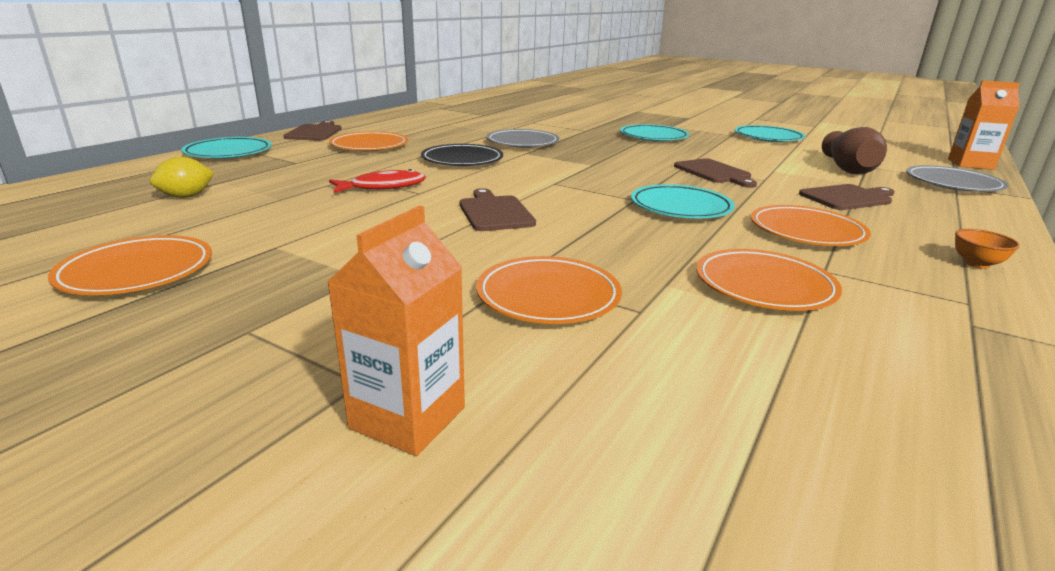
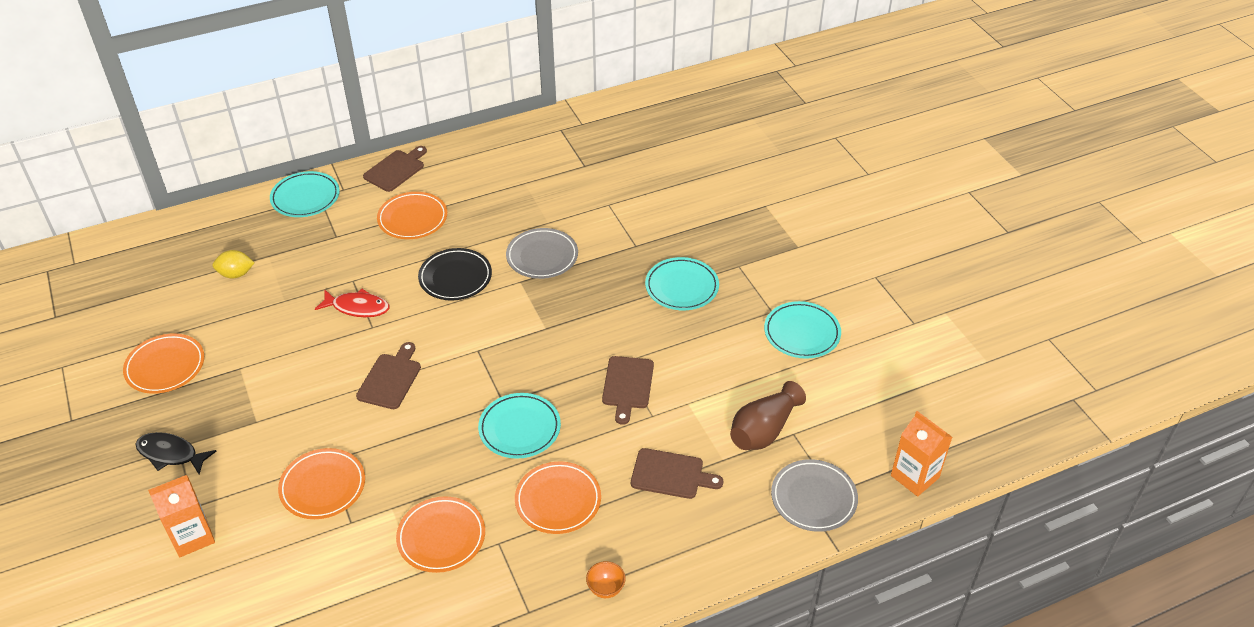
camera: 35 degrees right, 20 degrees up
none -> black fish [135,432,217,475]

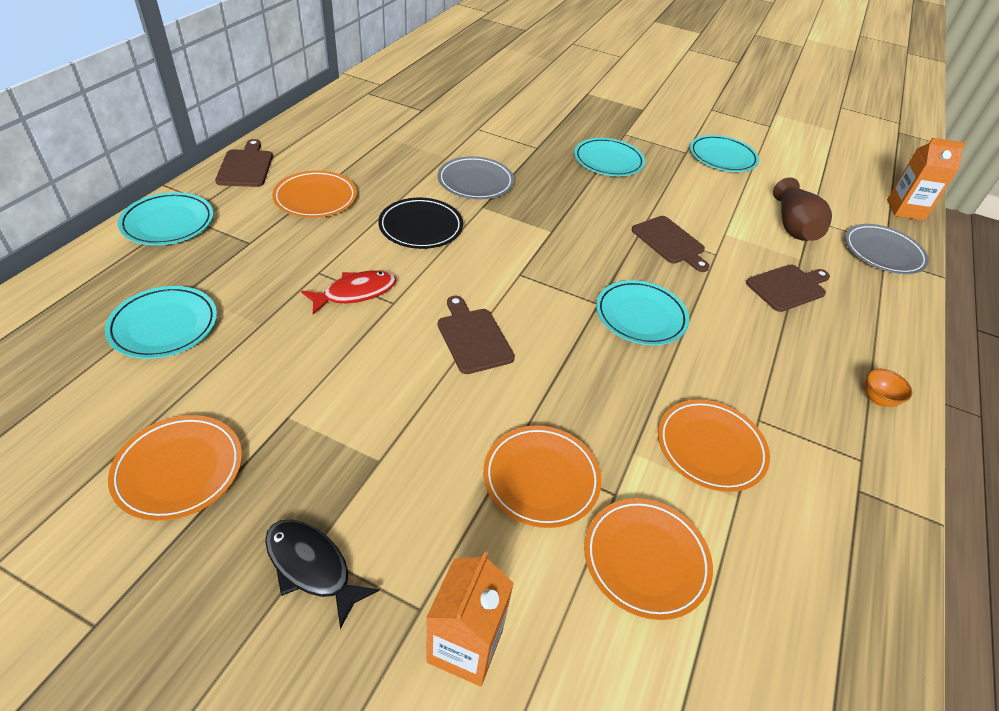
camera: 45 degrees left, 0 degrees up
black fish [135,432,217,475] -> black fish turned 60 degrees clockwise [265,519,380,629]
yellow lemon [212,250,254,278] -> turquoise plate [105,286,217,359]
orange plate [515,462,601,534] -> orange plate moved to [584,498,713,620]

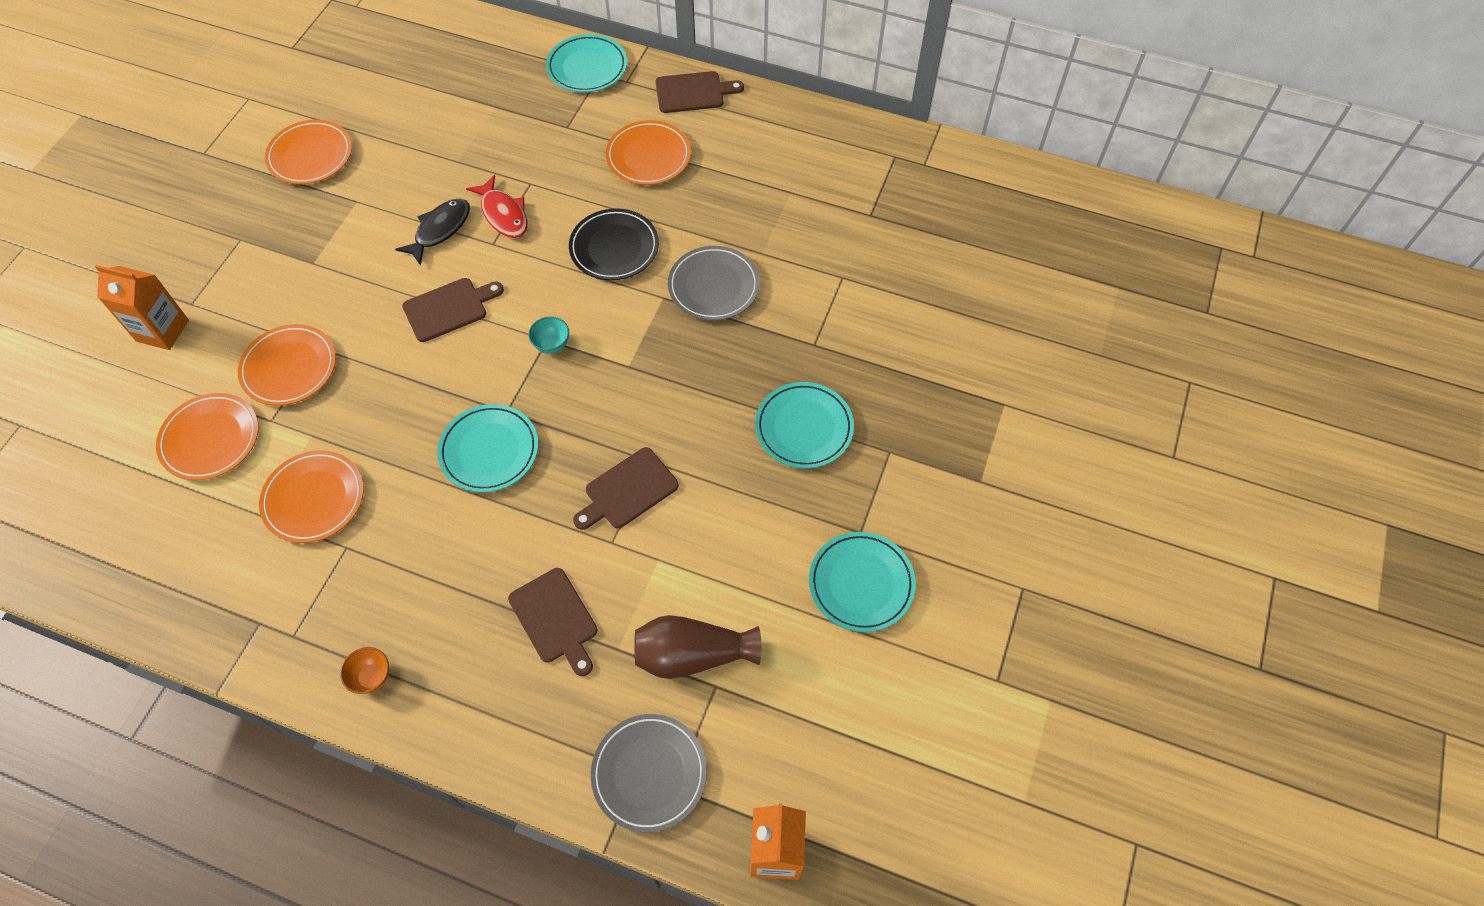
camera: 90 degrees right, 15 degrees up
turquoise plate [105,286,217,359] -> none
black fish [265,519,380,629] -> black fish moved to [395,199,470,266]
none -> turquoise bowl [528,317,569,354]

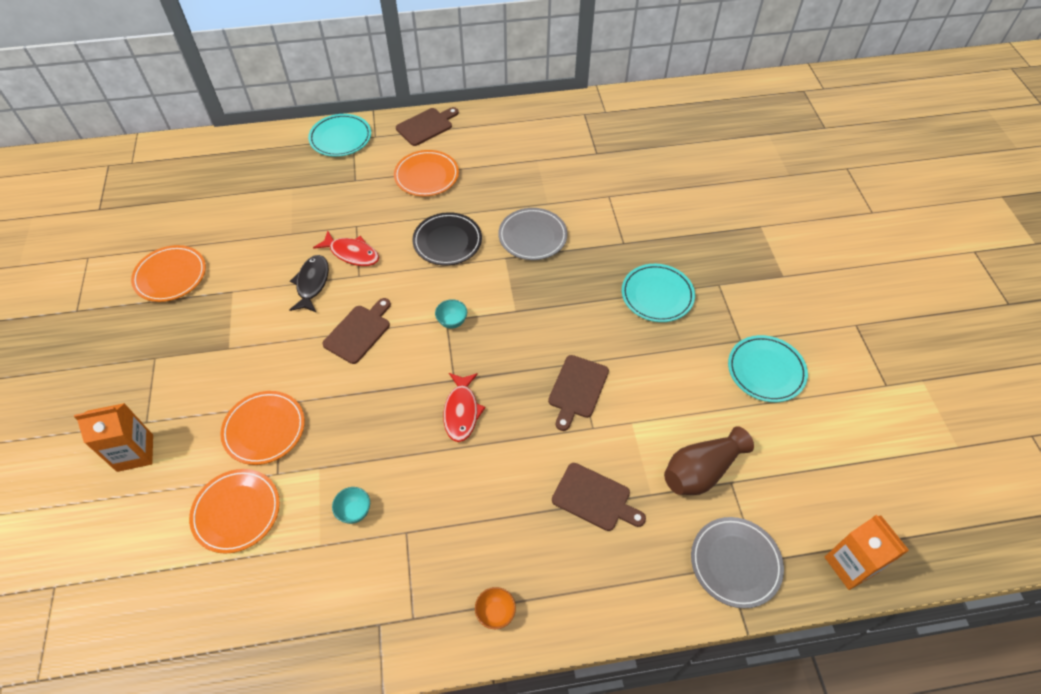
camera: 30 degrees left, 5 degrees down
orange plate [259,450,364,543] -> turquoise bowl [332,487,370,524]
turquoise plate [437,404,538,493] -> red fish [443,373,485,442]

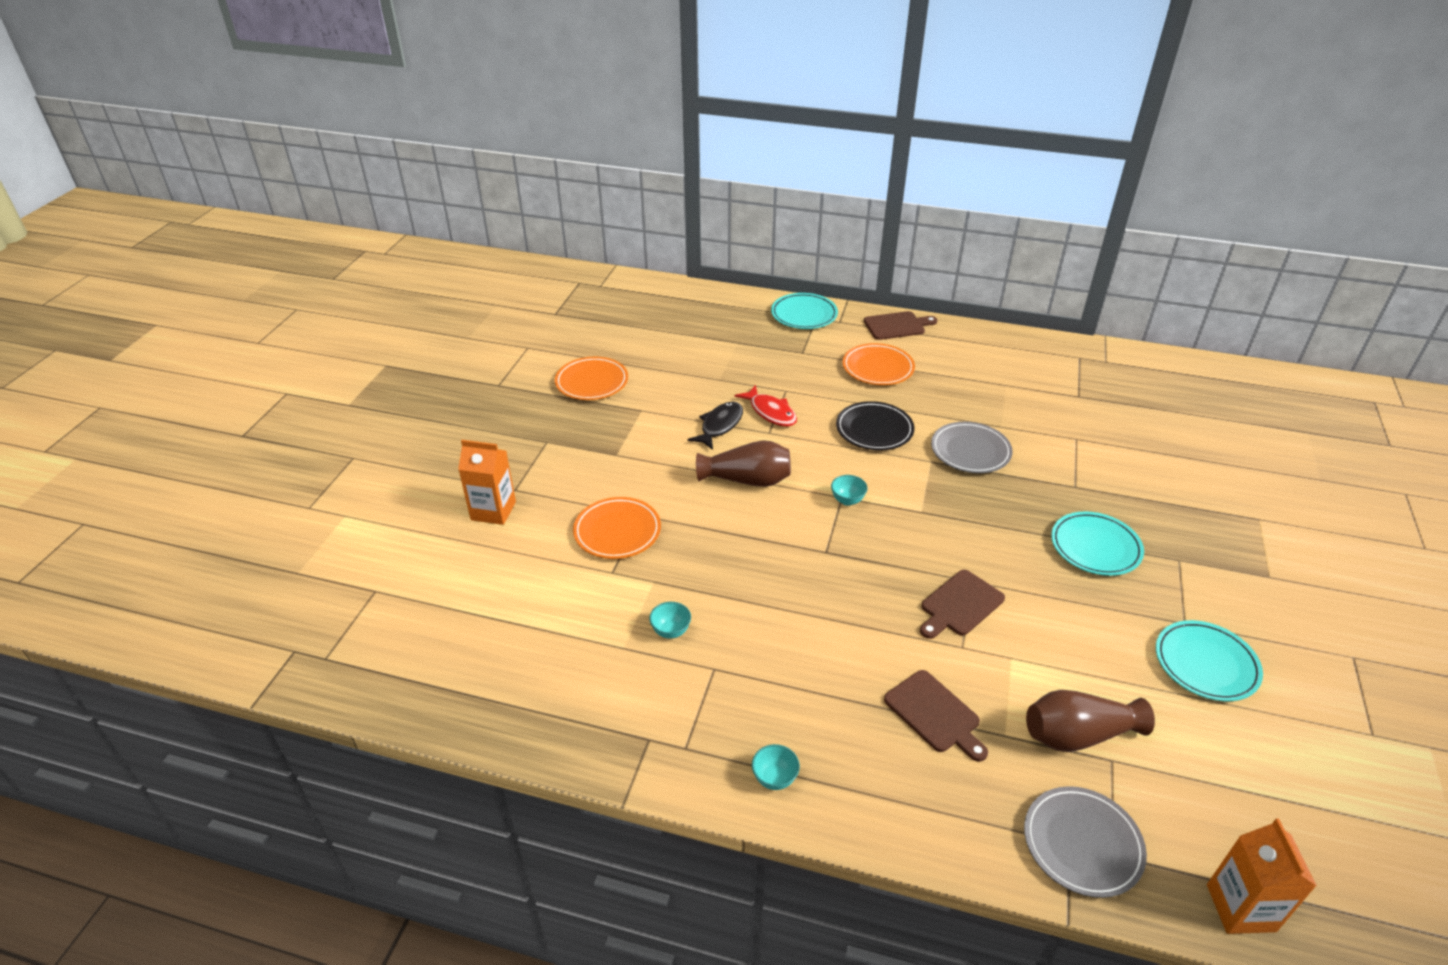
camera: 25 degrees right, 15 degrees down
orange plate [189,469,280,554] -> none
brown cutting board [322,298,391,364] -> brown vase [696,440,791,487]
red fish [443,373,485,442] -> none
orange bowl [475,587,516,629] -> turquoise bowl [752,744,800,790]

